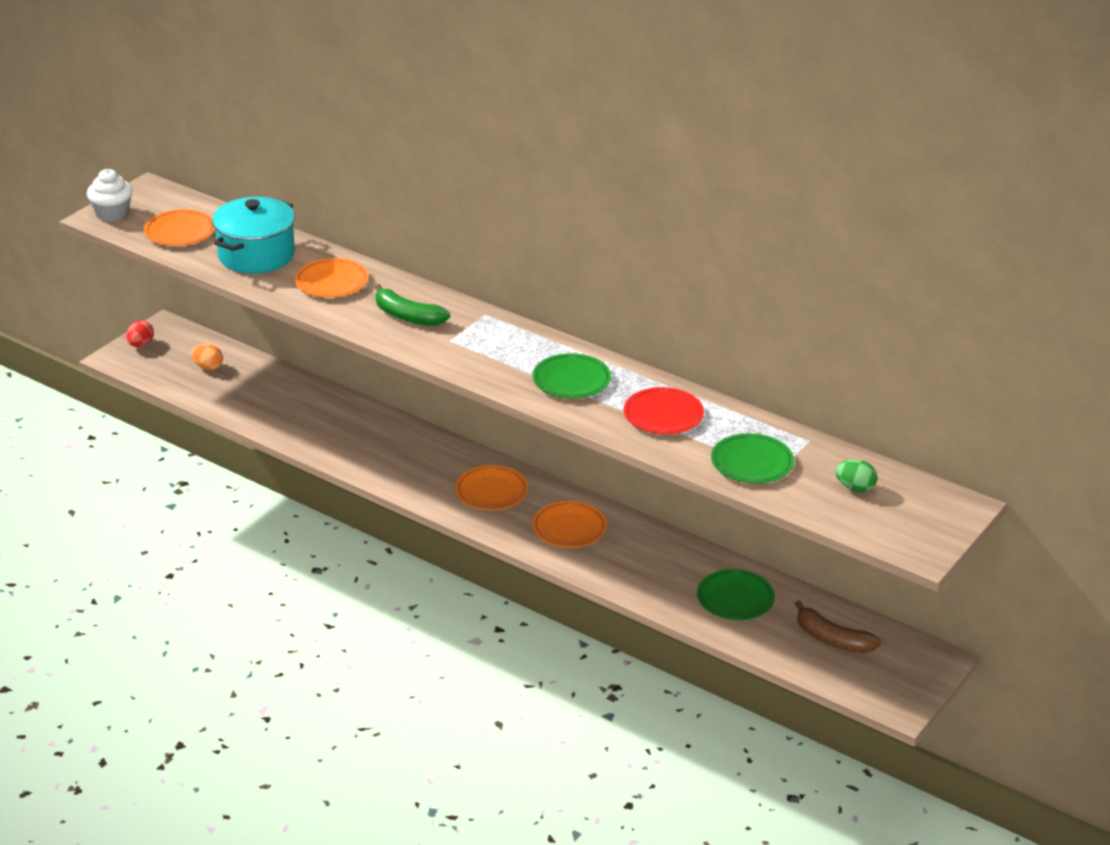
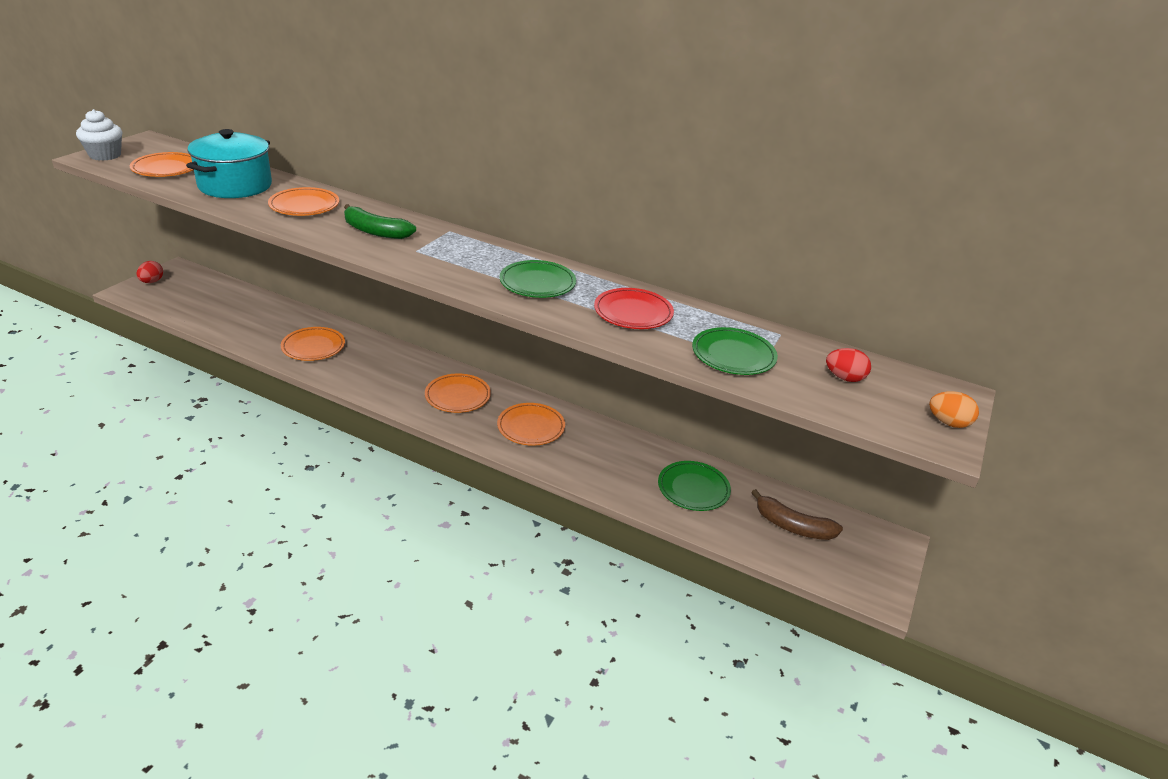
camera: 10 degrees left, 0 degrees up
orange egg [191,344,223,370] -> orange egg moved to [929,391,979,428]
green egg [836,459,878,492] -> red egg [826,348,871,382]
none -> orange plate [281,327,345,361]

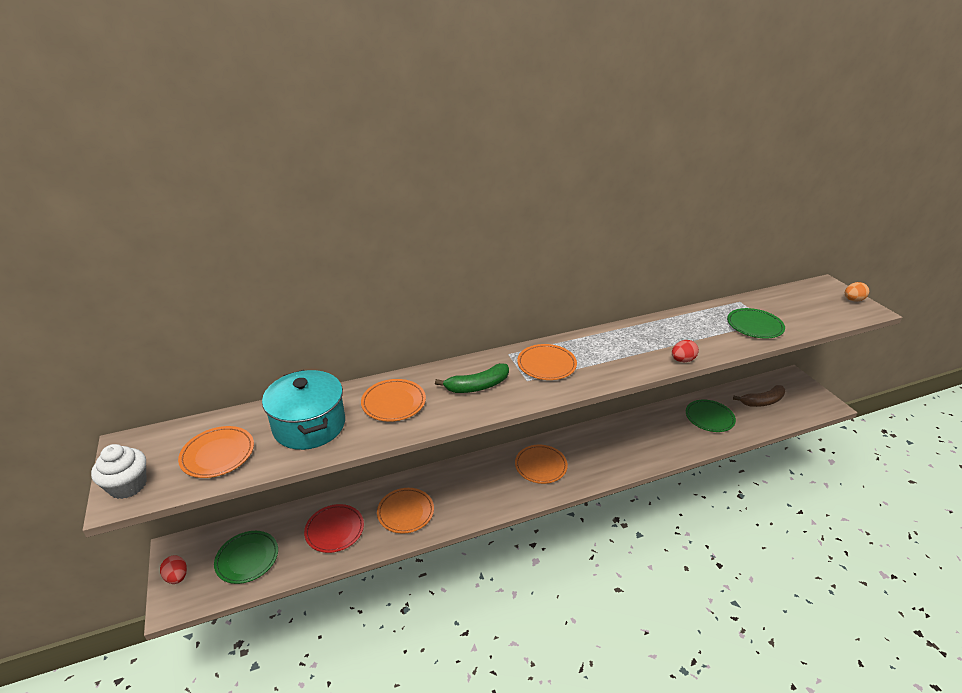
camera: 45 degrees left, 0 degrees up
orange plate [497,403,565,446] -> orange plate moved to [517,344,577,380]
green plate [500,260,576,298] -> green plate moved to [214,531,278,584]
red plate [594,288,674,329] -> red plate moved to [304,504,364,553]
red egg [826,348,871,382] -> red egg moved to [672,340,699,362]

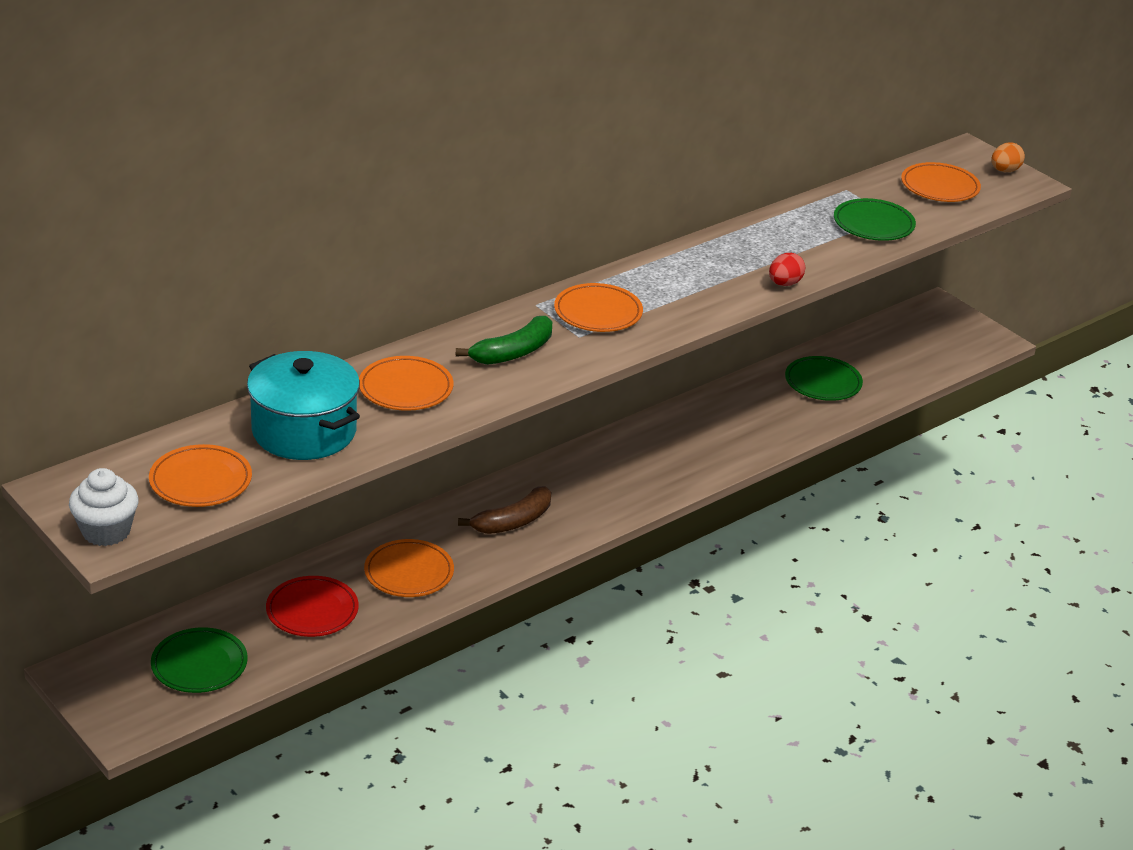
camera: 20 degrees left, 0 degrees up
red egg [160,555,187,584] -> none
orange plate [515,445,568,484] -> orange plate moved to [901,162,981,202]
brown banana [733,385,785,407] -> brown banana moved to [458,486,551,534]

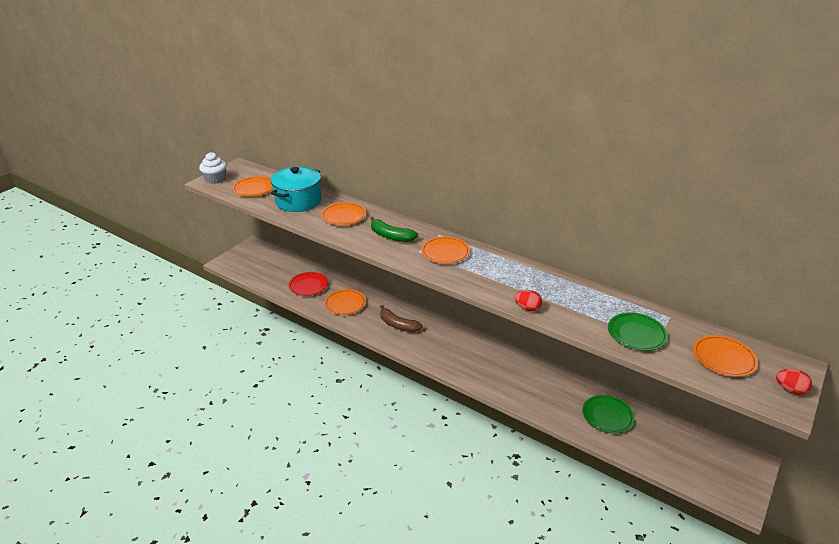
camera: 75 degrees right, 0 degrees up
green plate [151,627,248,693] -> none
orange egg [992,142,1025,172] -> red egg [776,369,812,395]

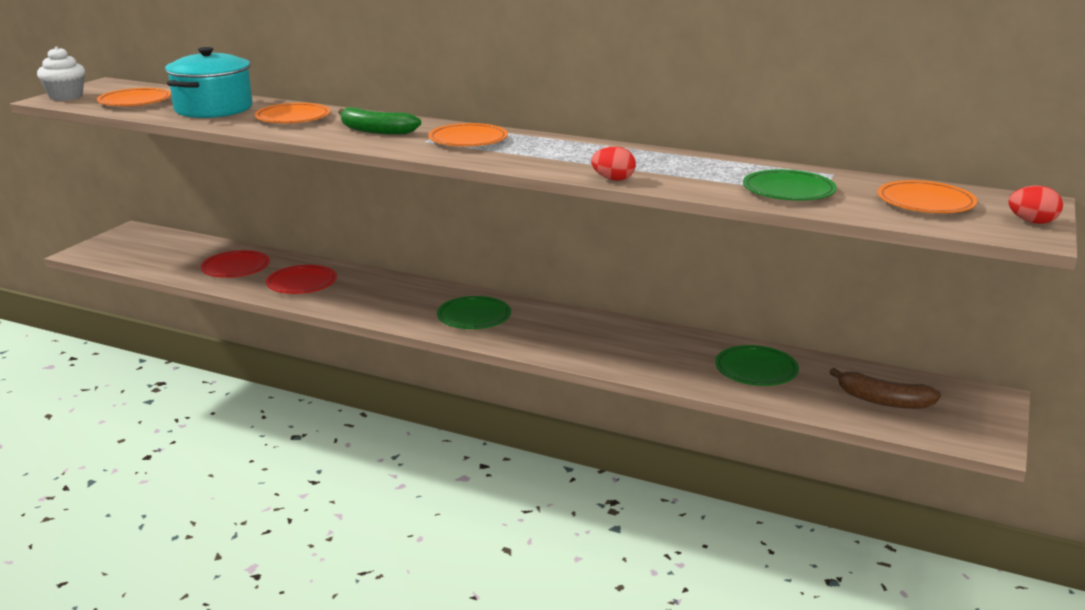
camera: 10 degrees left, 10 degrees down
orange plate [324,289,366,315] -> red plate [266,265,337,294]
brown banana [380,305,423,332] -> brown banana moved to [830,368,941,409]
none -> green plate [437,296,511,329]

